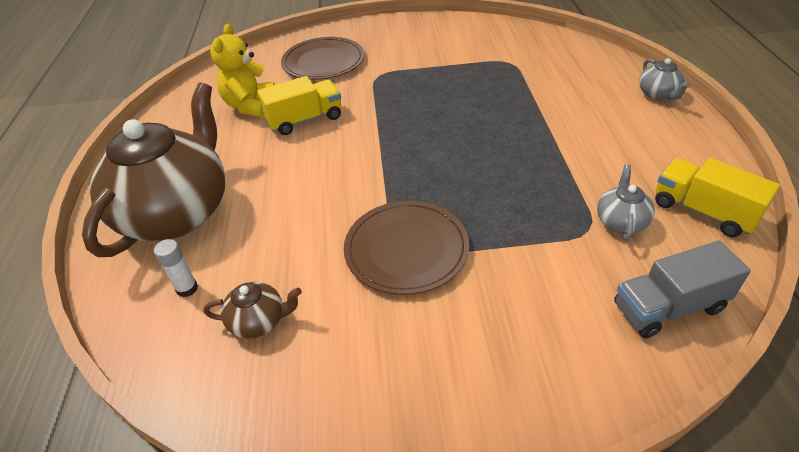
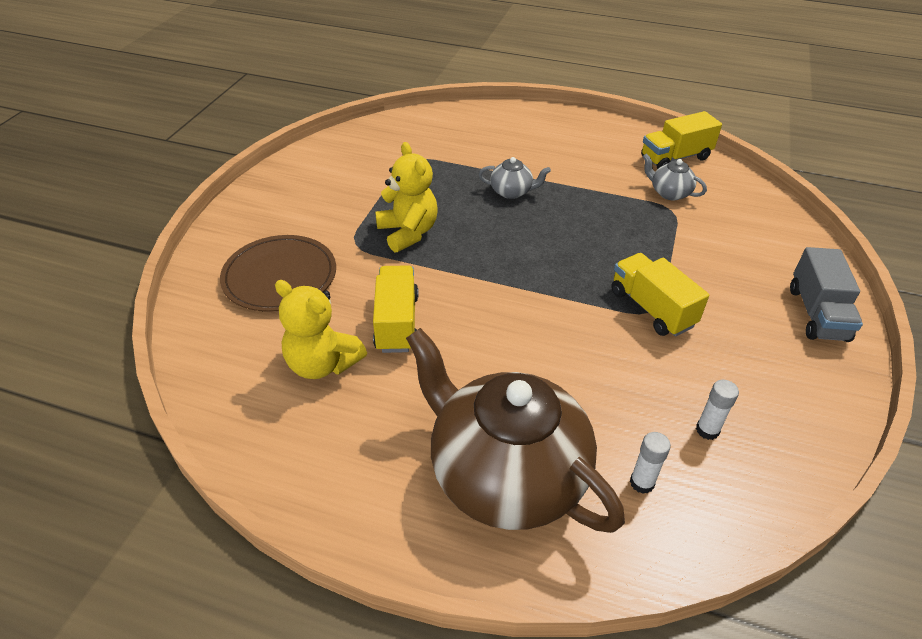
camera: 70 degrees left, 0 degrees up
brown teapot [204,282,302,339] -> white glue stick [696,380,739,440]
brown plate [344,201,469,295] -> yellow truck [611,253,709,337]
grey truck [614,241,751,338] -> grey truck moved to [790,247,863,342]
grey teapot [639,58,690,100] -> grey teapot moved to [479,157,551,199]
none -> yellow teddy bear [375,142,437,253]

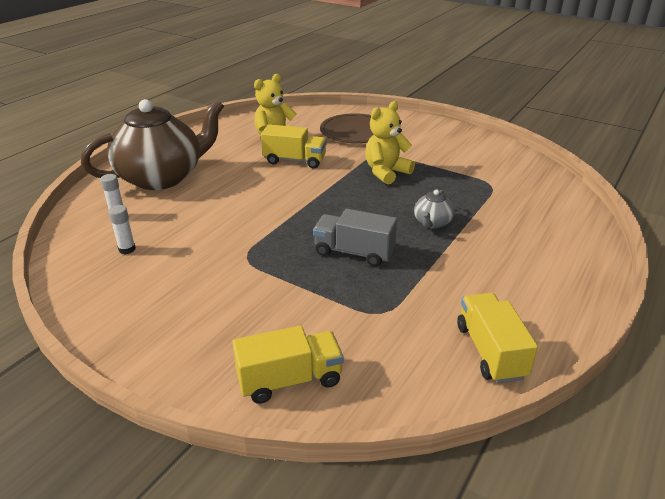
camera: 105 degrees right, 10 degrees down
yellow teddy bear [375,142,437,253] -> yellow teddy bear turned 150 degrees clockwise [365,101,415,185]
yellow truck [611,253,709,337] -> yellow truck moved to [232,325,344,404]
grey teapot [643,154,707,201] -> none
grey truck [790,247,863,342] -> grey truck moved to [313,209,397,266]

